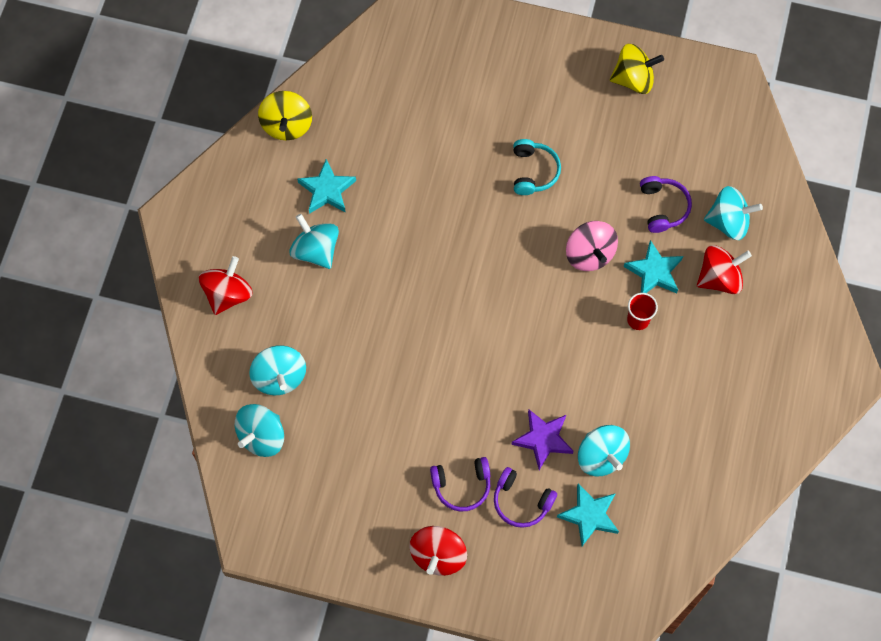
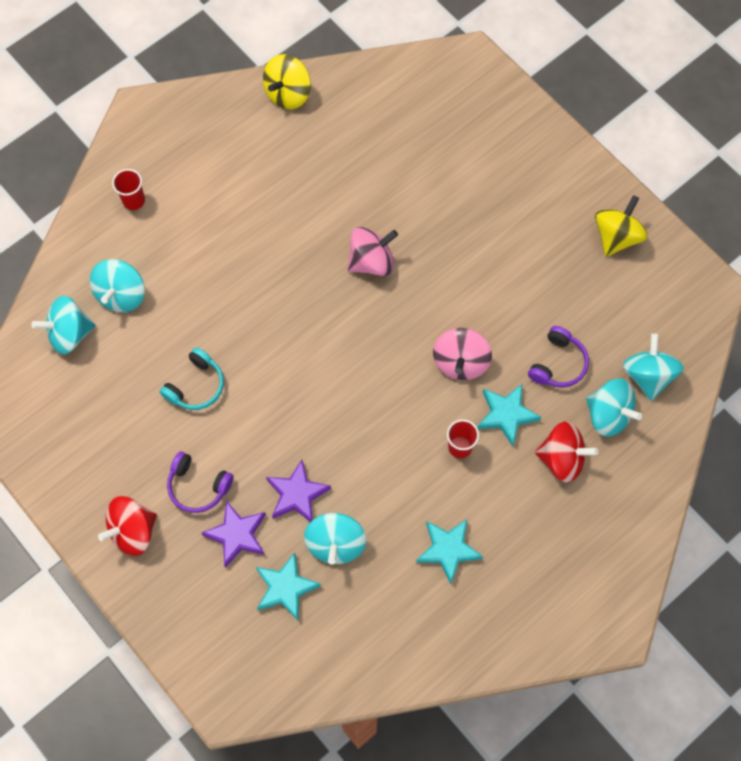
camera: 35 degrees right, 0 degrees up
red spinning top [199,256,253,315] -> red cup [112,169,145,210]
turquoise spinning top [290,214,339,269] -> turquoise spinning top moved to [623,334,684,400]
turquoise star [297,159,356,214] -> turquoise star moved to [416,519,483,584]
purple headphones [494,467,557,528] -> purple star [201,500,266,568]
turquoise headphones [513,139,561,195] -> turquoise headphones moved to [160,347,224,410]
yellow spinning top [610,44,664,94] -> yellow spinning top turned 90 degrees counterclockwise [595,195,648,256]
none -> pink spinning top [348,227,398,276]

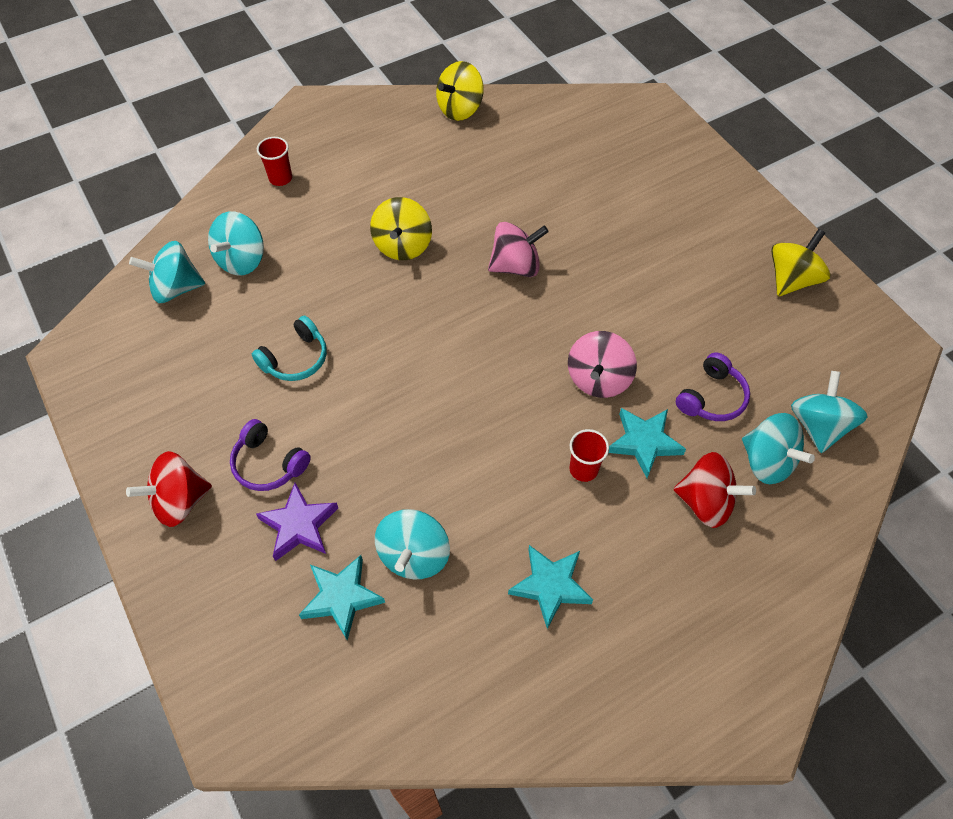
camera: 10 degrees right, 10 degrees down
purple star [266,460,331,522] -> none
none -> yellow spinning top [370,197,432,260]

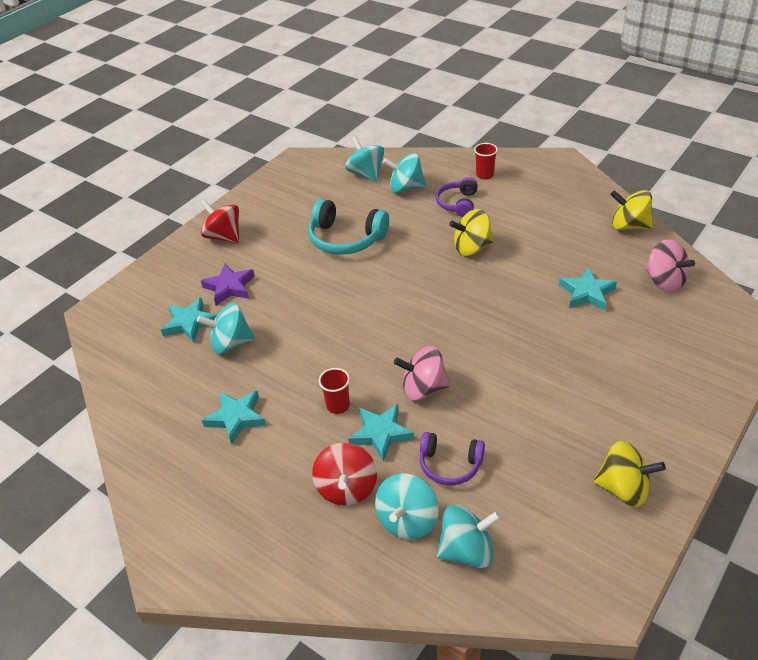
camera: 70 degrees right, 15 degrees down
purple headphones [230,419,311,491] -> purple headphones moved to [436,177,478,217]
turquoise headphones [252,316,327,381] -> turquoise headphones [308,199,389,255], size x1.60
pink spinning top [488,222,549,277] -> pink spinning top moved to [645,239,695,292]
none -> turquoise star [559,267,617,310]

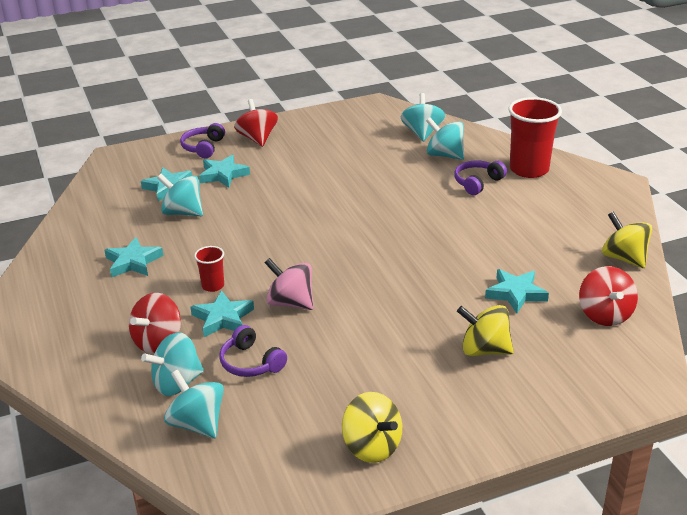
camera: 30 degrees right, 10 degrees down
purple star [201,264,255,305] -> turquoise star [199,155,250,188]
turquoise headphones [308,199,389,255] -> none
turquoise spinning top [437,505,501,568] -> turquoise spinning top turned 150 degrees counterclockwise [164,370,224,439]
yellow spinning top [449,209,494,256] -> yellow spinning top moved to [457,305,514,356]
red cup [474,143,498,180] -> red cup [508,97,562,178], size x2.04
pink spinning top [645,239,695,292] -> red spinning top [579,266,638,326]
none -> purple headphones [180,123,225,158]

